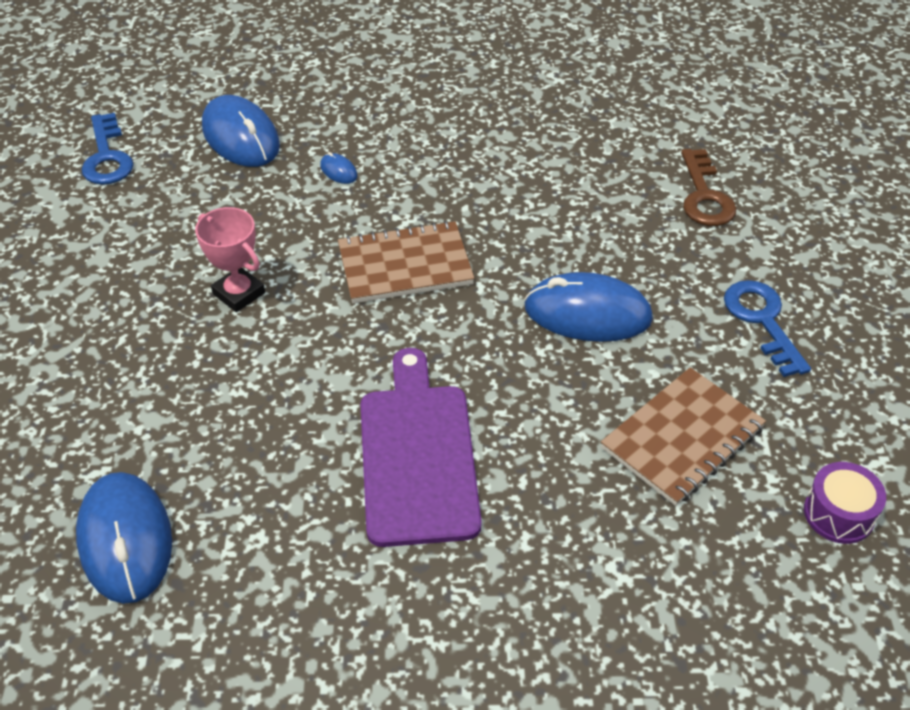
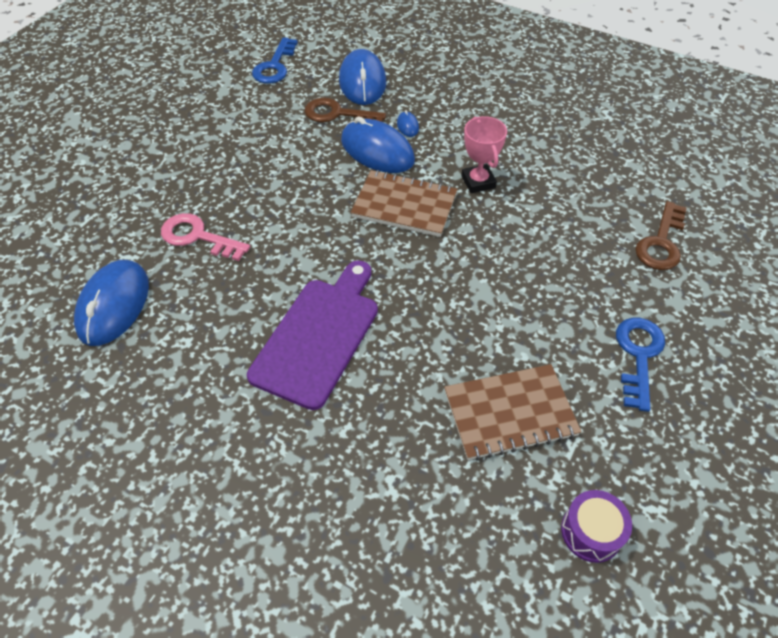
camera: 30 degrees right, 5 degrees up
pink trophy [195,207,265,312] -> pink trophy moved to [461,116,507,193]
blue mouse [524,272,653,342] -> blue mouse moved to [341,116,415,173]
none -> pink key [161,213,250,261]
none -> brown key [305,98,386,122]

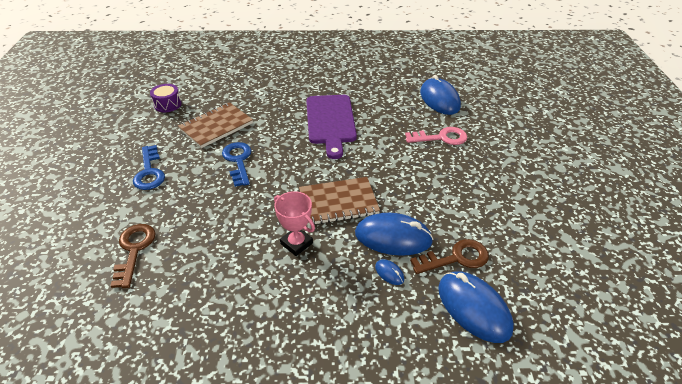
camera: 150 degrees right, 10 degrees down
blue key [252,37,298,84] -> blue key moved to [222,142,252,187]

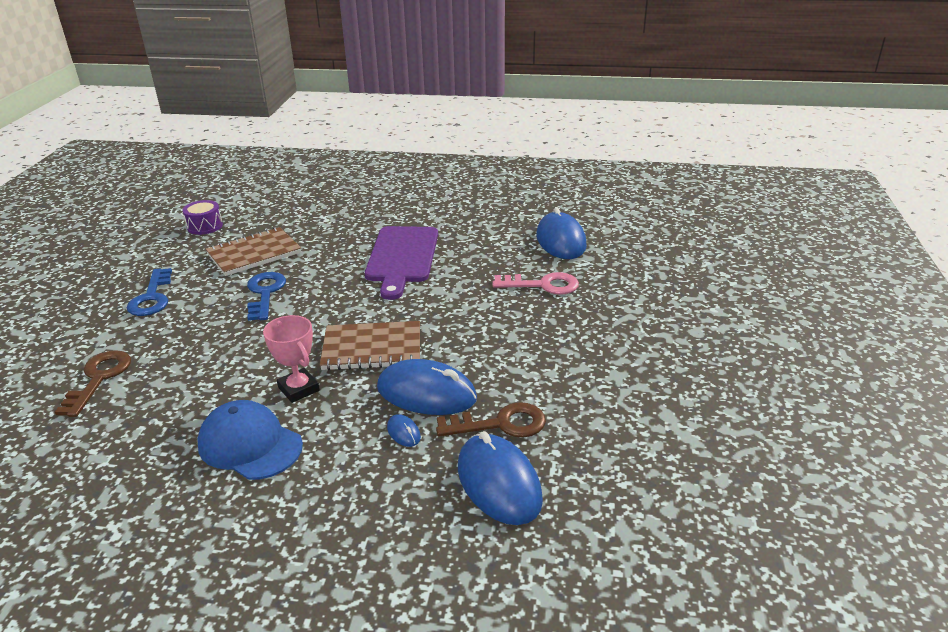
camera: 10 degrees right, 10 degrees down
none -> blue cap [197,400,303,480]

